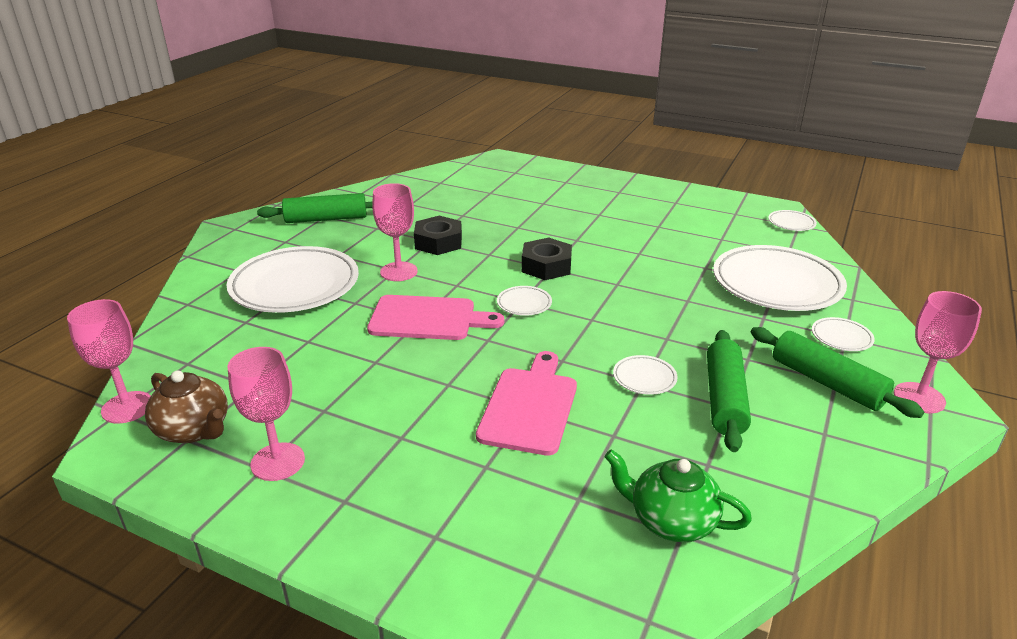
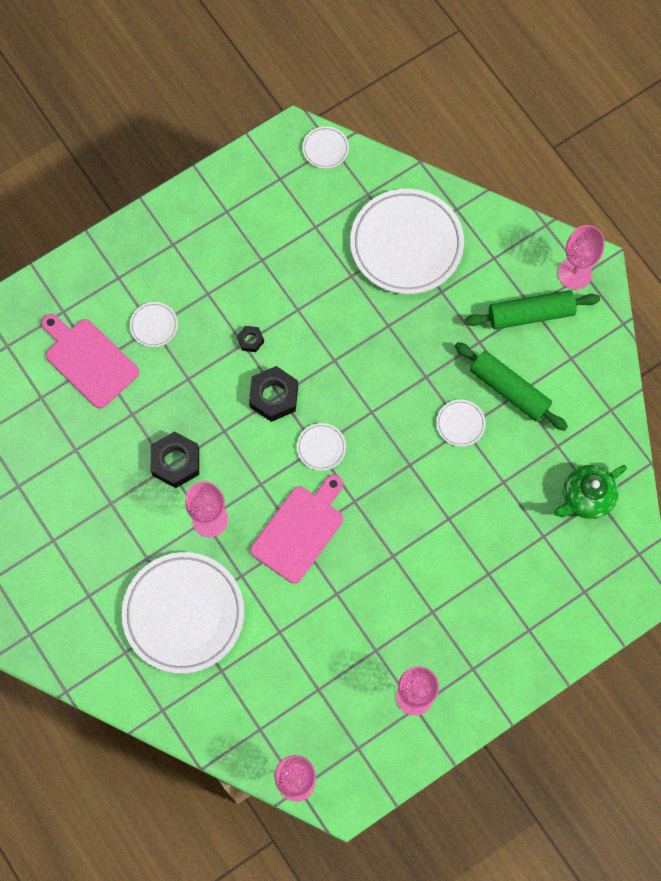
camera: 60 degrees left, 40 degrees up
brown teapot [145,370,228,443] -> none
green rolling pin [257,193,373,223] -> none
pink cutting board [476,351,577,456] -> pink cutting board moved to [41,314,139,409]
white plate [812,317,875,351] -> white plate moved to [130,302,178,347]
none -> black nut [237,326,264,352]

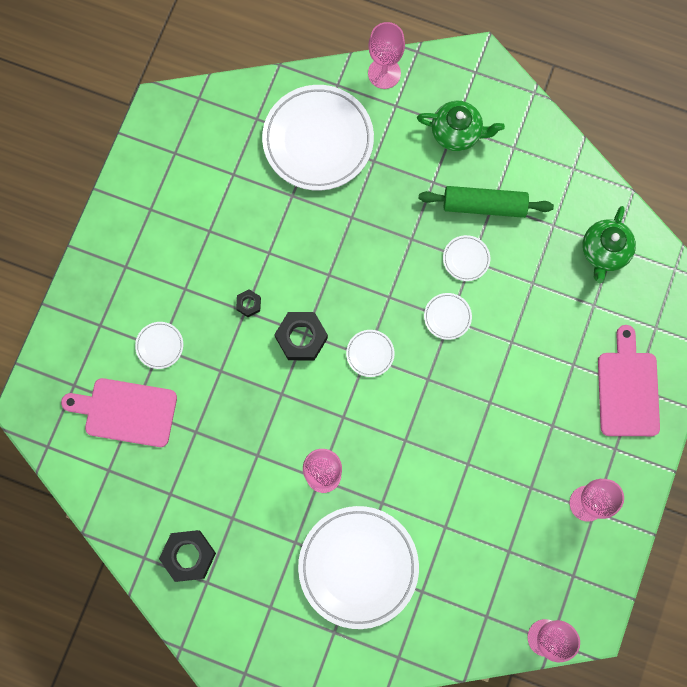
camera: 35 degrees left, 5 degrees up
black nut [151,431,199,488] -> black nut moved to [159,530,216,582]
pink cutting board [250,475,343,583] -> pink cutting board moved to [598,325,660,436]
white plate [303,126,349,169] -> white plate moved to [424,293,472,340]
green rolling pin [465,290,600,330] -> green teapot [417,101,505,151]
pink goblet [558,225,605,290] -> pink goblet moved to [368,22,405,89]

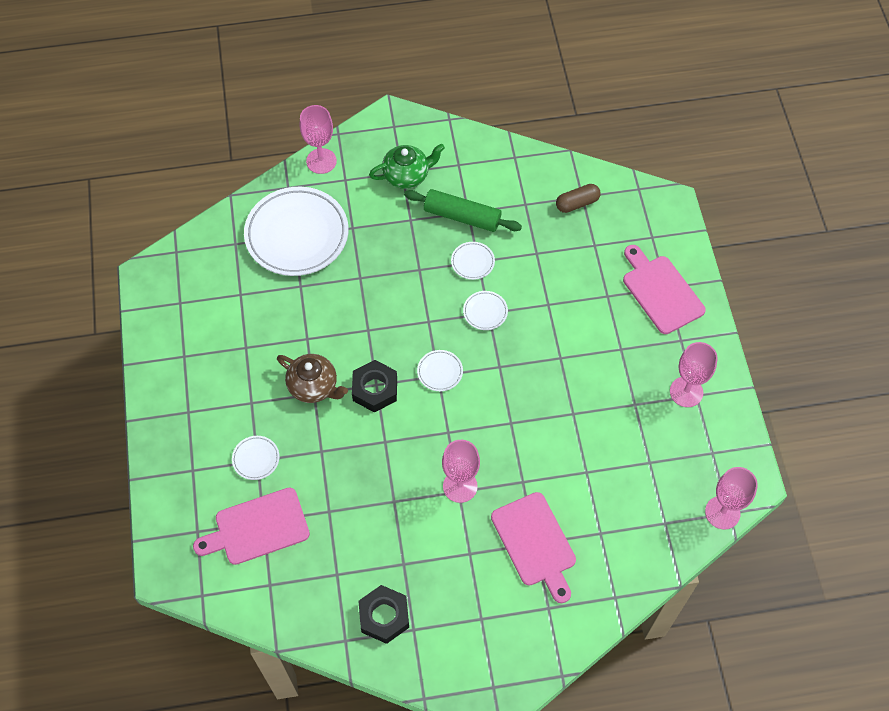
camera: 30 degrees left, 15 degrees down
black nut [236,289,261,317] -> brown teapot [277,354,348,403]
white plate [298,506,419,629] -> pink cutting board [491,492,576,603]
green rolling pin [419,186,554,218] -> green rolling pin turned 45 degrees clockwise [404,189,522,232]
green teapot [582,206,636,283] -> brown capsule [556,184,601,213]

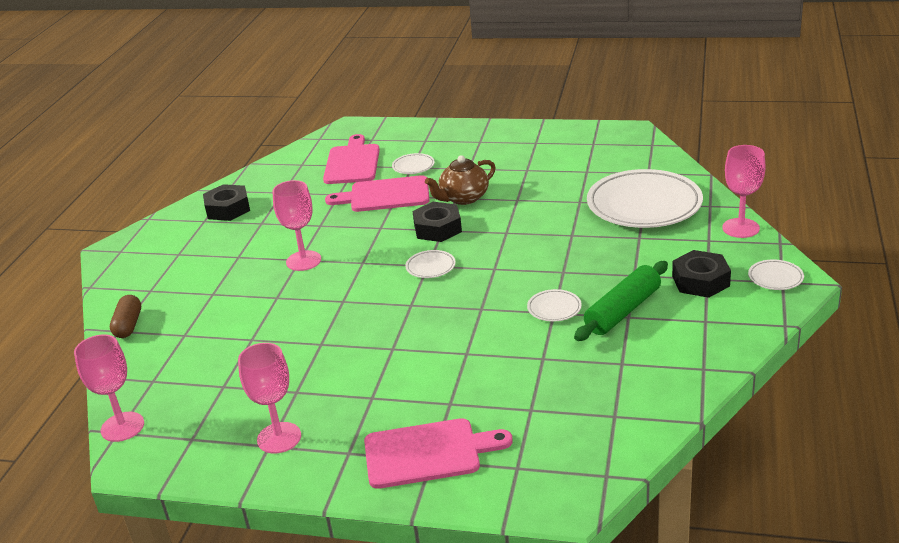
camera: 115 degrees right, 30 degrees down
green teapot [369,144,445,189] -> black nut [672,250,731,298]
white plate [463,291,508,330] -> white plate moved to [748,259,804,290]
pink cutting board [491,492,576,603] -> pink cutting board moved to [325,175,430,212]
brown capsule [556,184,601,213] -> brown capsule moved to [110,295,141,338]

